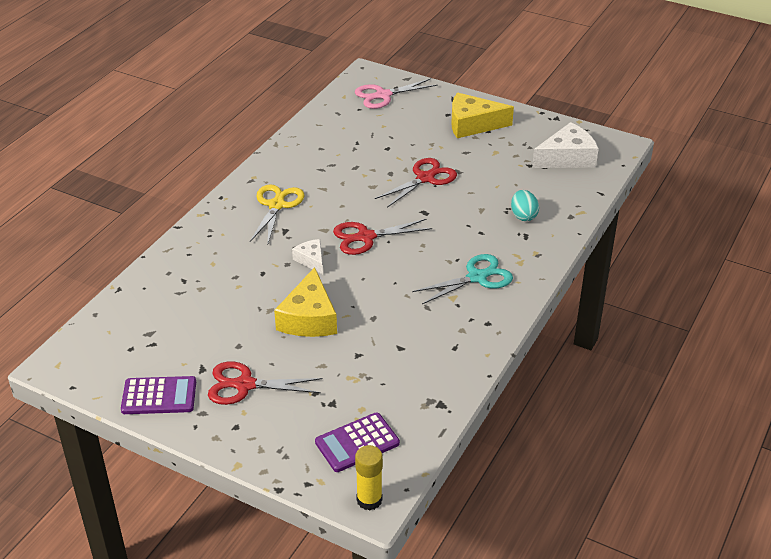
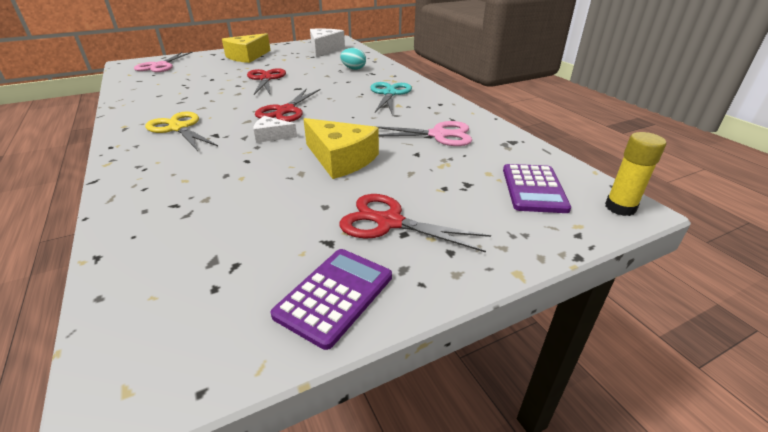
camera: 55 degrees left, 5 degrees down
red scissors [208,361,323,405] -> red scissors turned 75 degrees clockwise [339,194,491,252]
none -> pink scissors [375,121,472,146]

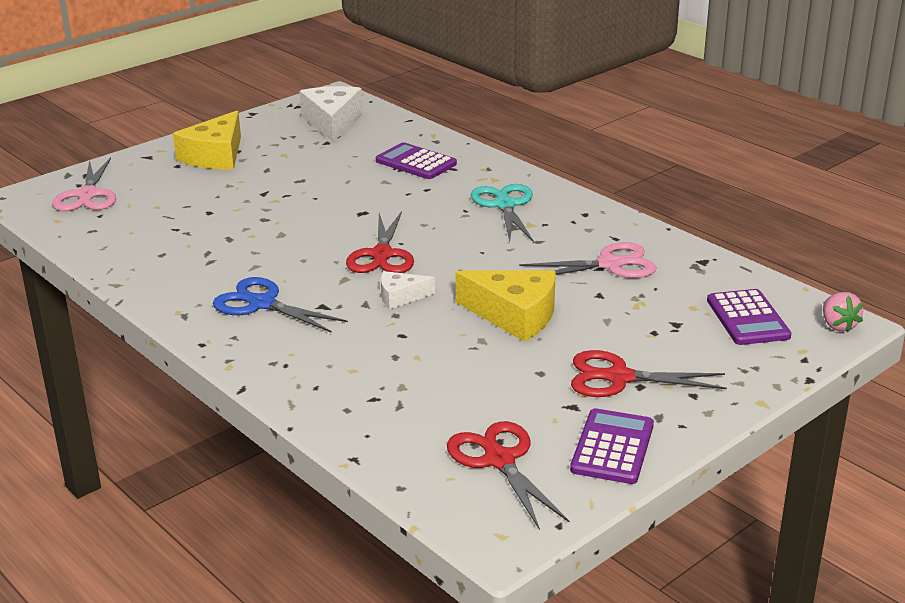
camera: 15 degrees left, 5 degrees down
yellow scissors [145,112,218,151] -> blue scissors [213,277,348,333]
red scissors [247,68,286,95] -> red scissors moved to [447,421,570,530]
turquoise egg [340,48,366,70] -> purple calculator [376,142,457,179]
yellow glue stick [605,132,666,216] -> pink strawberry [823,292,863,332]

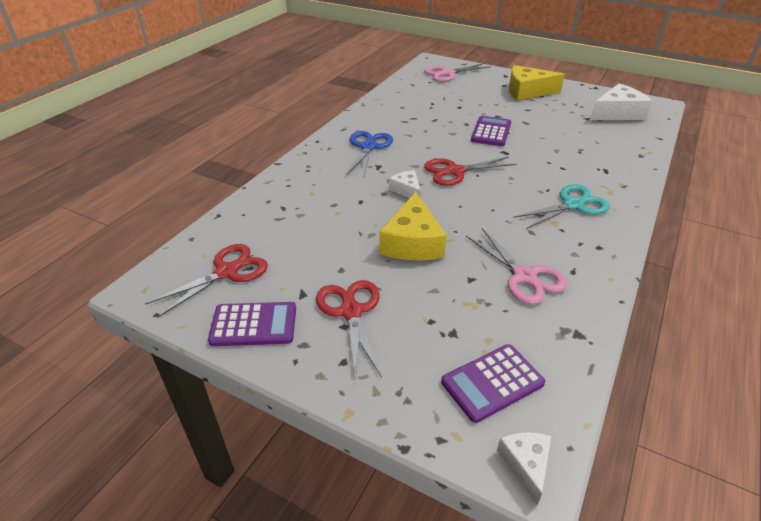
camera: 70 degrees right, 10 degrees up
purple calculator [376,142,457,179] -> purple calculator moved to [471,116,511,146]
pink strawberry [823,292,863,332] -> white cheese [497,432,551,505]

